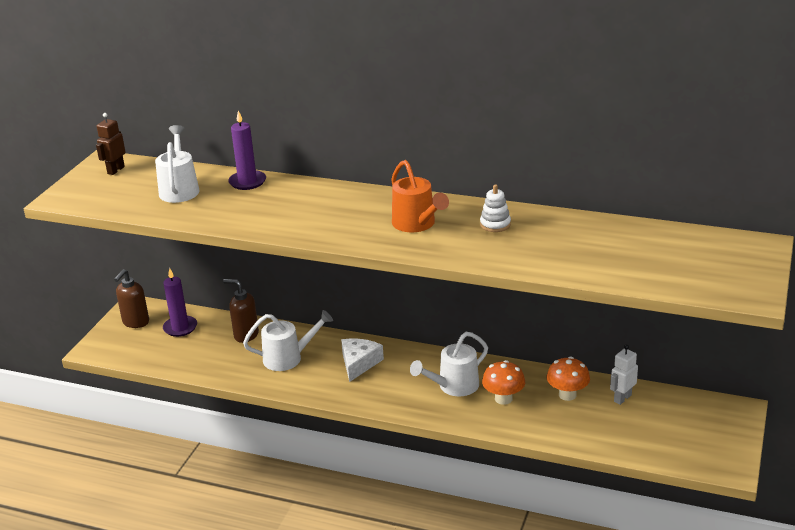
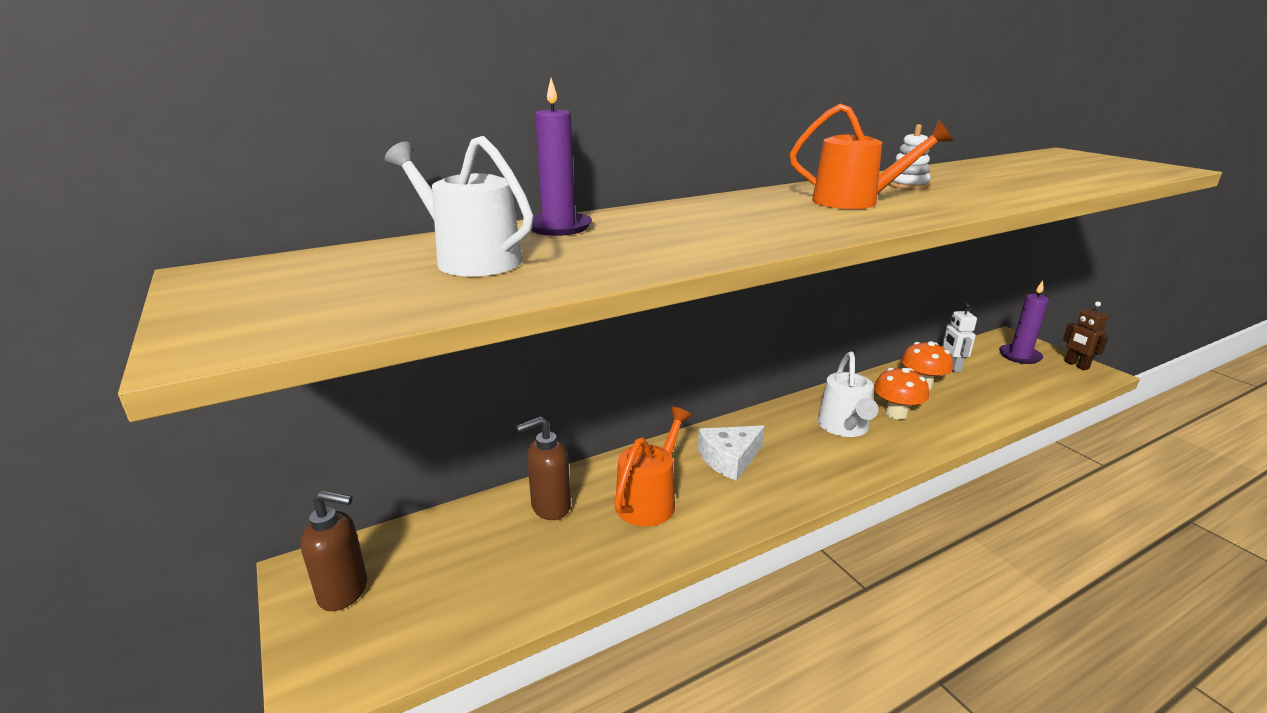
camera: 50 degrees left, 5 degrees down
brown robot [96,113,126,175] -> brown robot moved to [1063,302,1108,370]
brown soap dispenser [114,269,149,328] -> brown soap dispenser turned 60 degrees counterclockwise [300,490,367,611]
purple candle [163,268,197,337] -> purple candle moved to [999,280,1049,364]
white watering can [243,310,333,371] -> orange watering can [614,407,692,526]
white cheese [341,338,384,382] -> white cheese turned 90 degrees counterclockwise [698,426,765,481]

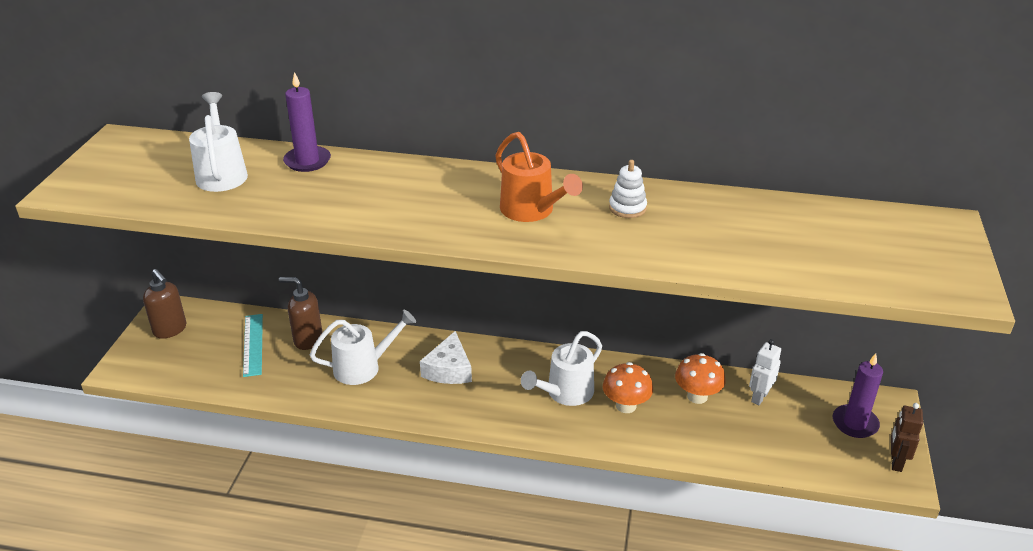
camera: 40 degrees right, 10 degrees up
orange watering can [614,407,692,526] -> white watering can [310,310,416,385]
white cheese [698,426,765,481] -> white cheese turned 90 degrees counterclockwise [420,331,472,384]
none -> turquoise ruler [243,314,263,377]

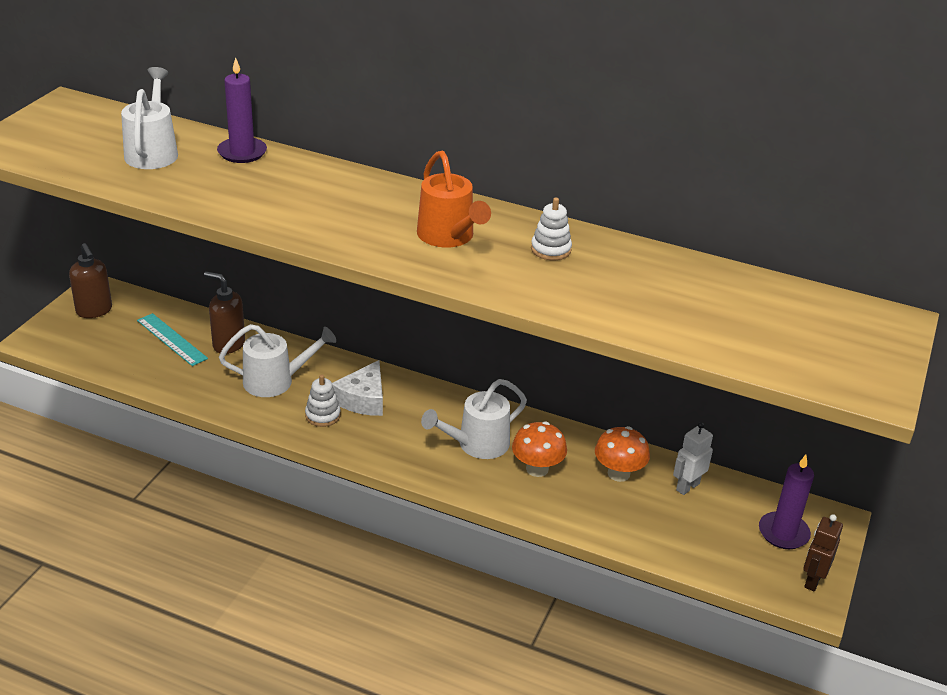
camera: 10 degrees right, 0 degrees up
turquoise ruler [243,314,263,377] -> turquoise ruler turned 45 degrees counterclockwise [137,313,208,366]
none -> white stacking toy [305,374,341,427]

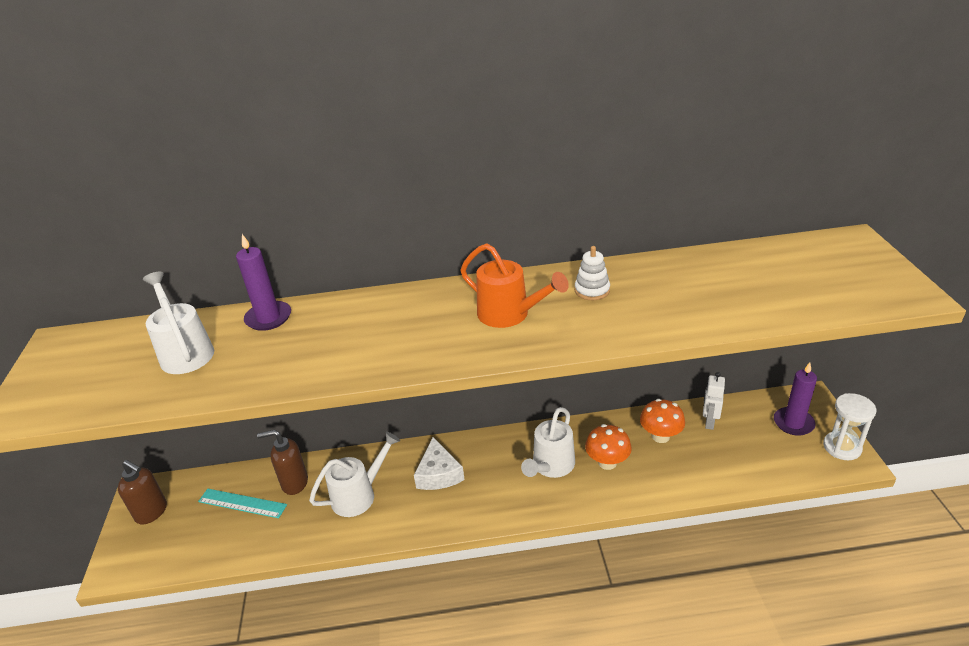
camera: 25 degrees left, 0 degrees up
white stacking toy [305,374,341,427] -> none
brown robot [803,514,843,591] -> white hourglass [823,393,876,460]

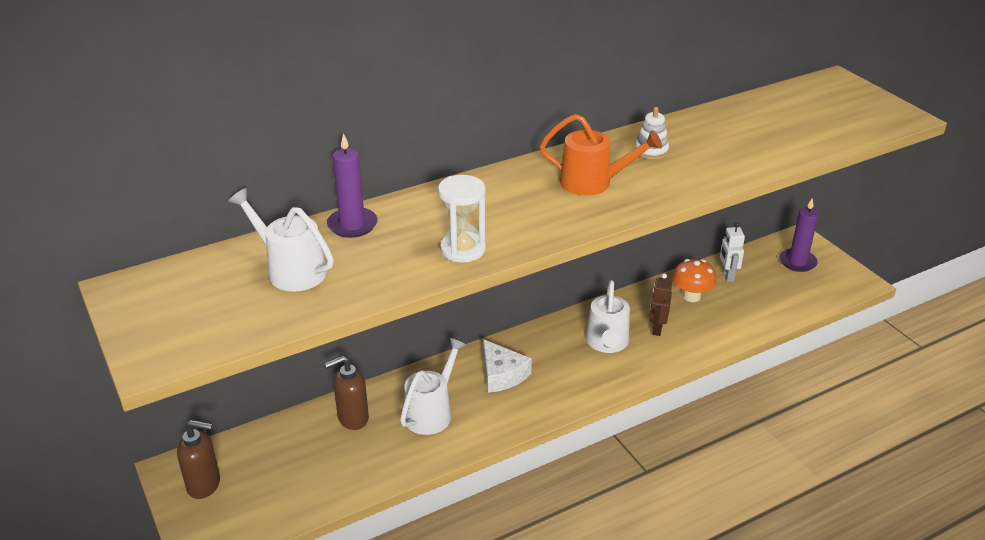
camera: 25 degrees left, 0 degrees up
turquoise ruler [198,489,287,518] -> none
orange mushroom [585,424,632,470] -> brown robot [649,273,672,336]
white hourglass [823,393,876,460] -> white hourglass moved to [438,175,486,263]

